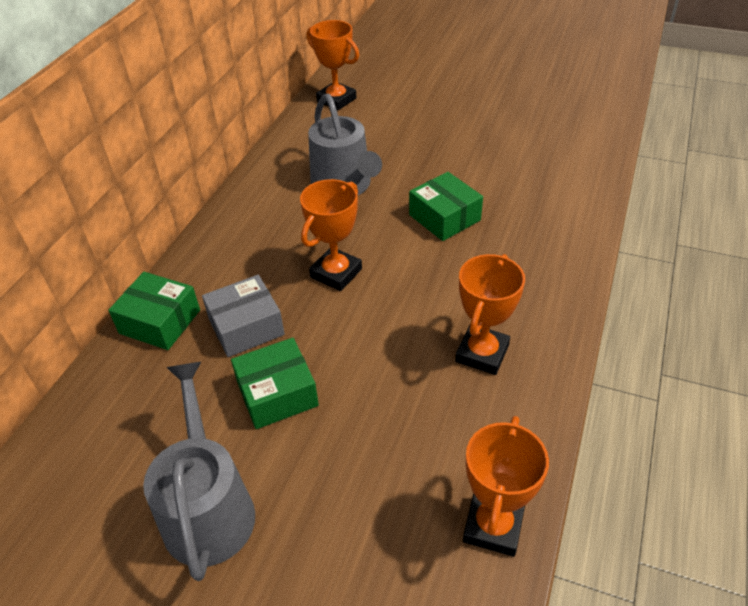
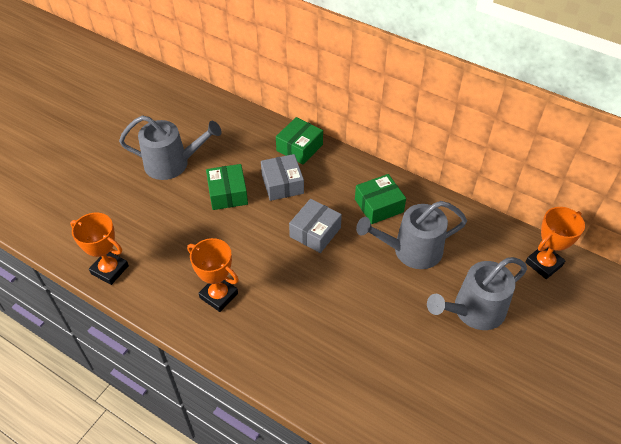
camera: 100 degrees right, 5 degrees up
orange trophy [300,179,362,291] -> grey box [289,199,342,253]
green box [409,172,483,241] -> green box moved to [355,174,406,224]
none -> grey watering can [427,257,527,330]

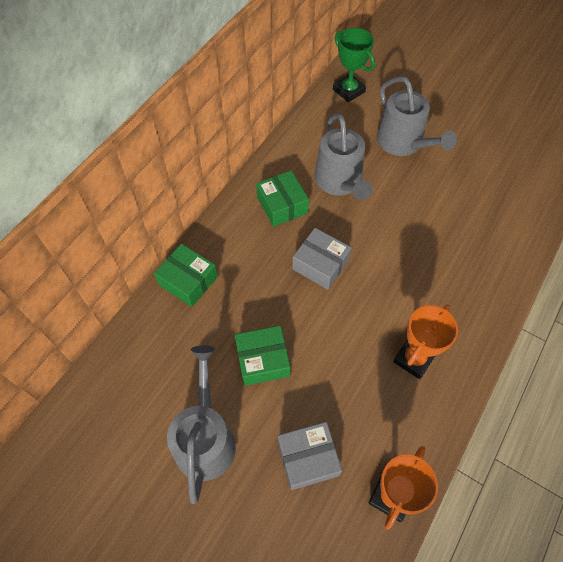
camera: 90 degrees left, 10 degrees up
grey box [261,154,304,201] -> grey box moved to [278,422,342,490]
orange trophy [525,207,585,279] -> green trophy [333,28,375,102]

